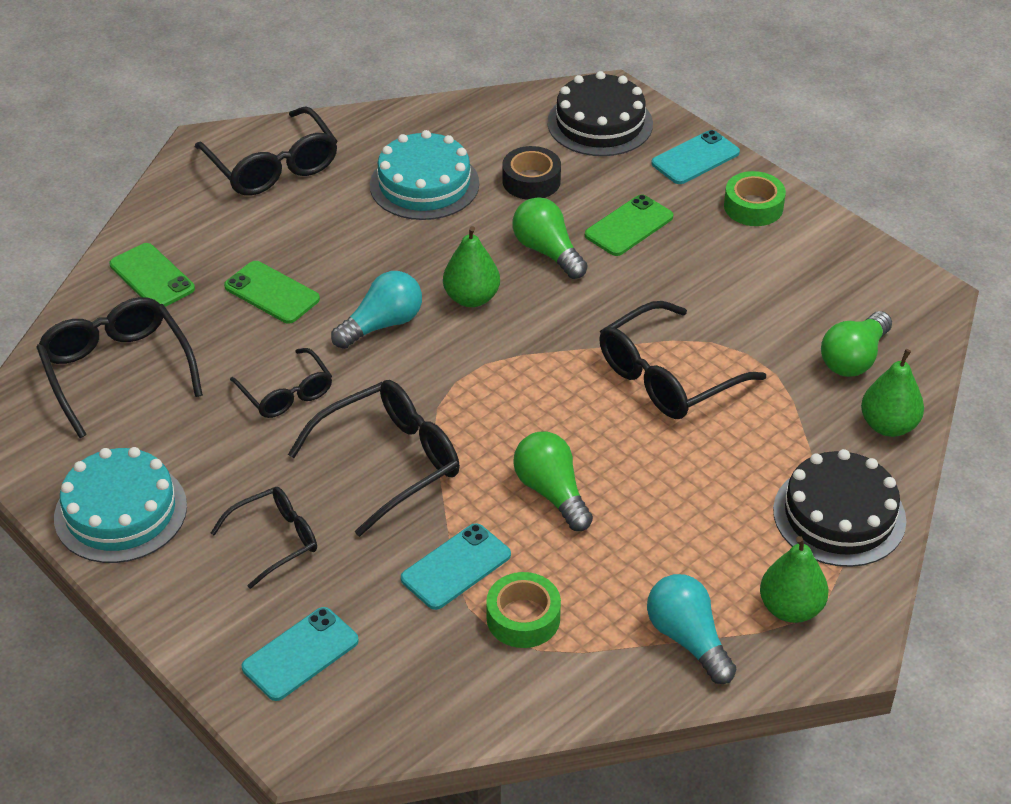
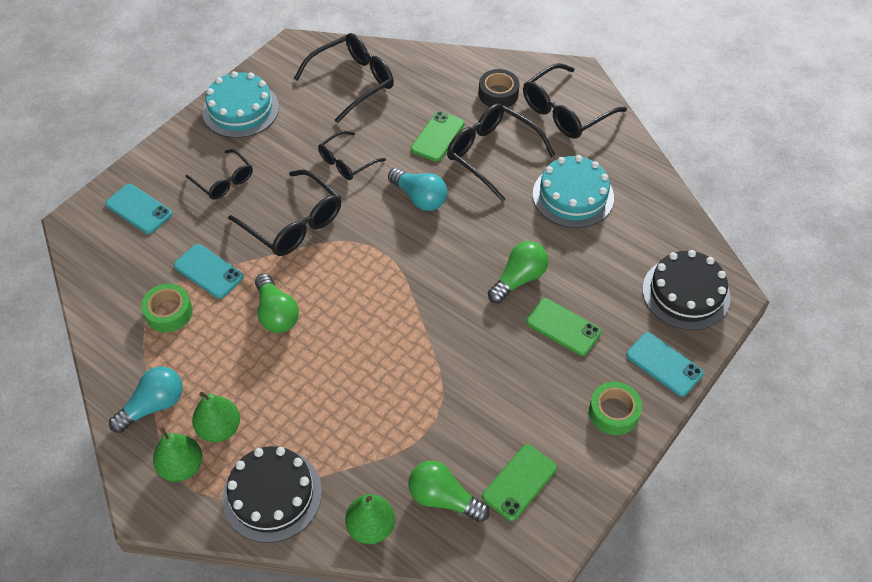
camera: 80 degrees right, 10 degrees up
green phone [109,243,195,307] -> green phone moved to [482,444,557,521]
green pear [443,226,500,307] -> green pear moved to [192,392,240,443]
black tape [503,146,561,200] -> black tape moved to [479,69,519,107]
green light bulb [513,432,593,531] -> green light bulb turned 105 degrees clockwise [255,274,299,333]
black glasses [599,301,766,419] -> black glasses moved to [447,103,555,202]

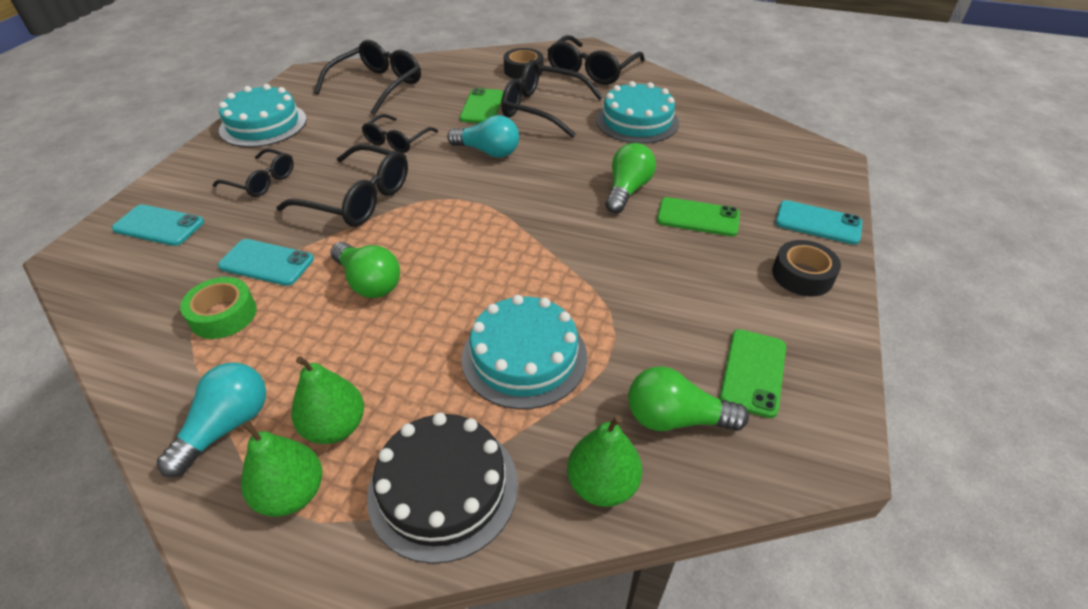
camera: 20 degrees left, 10 degrees down
green tape [589,381,642,435] -> black tape [772,240,841,297]
black cake [642,250,731,330] -> none
none -> turquoise cake [462,295,587,409]

